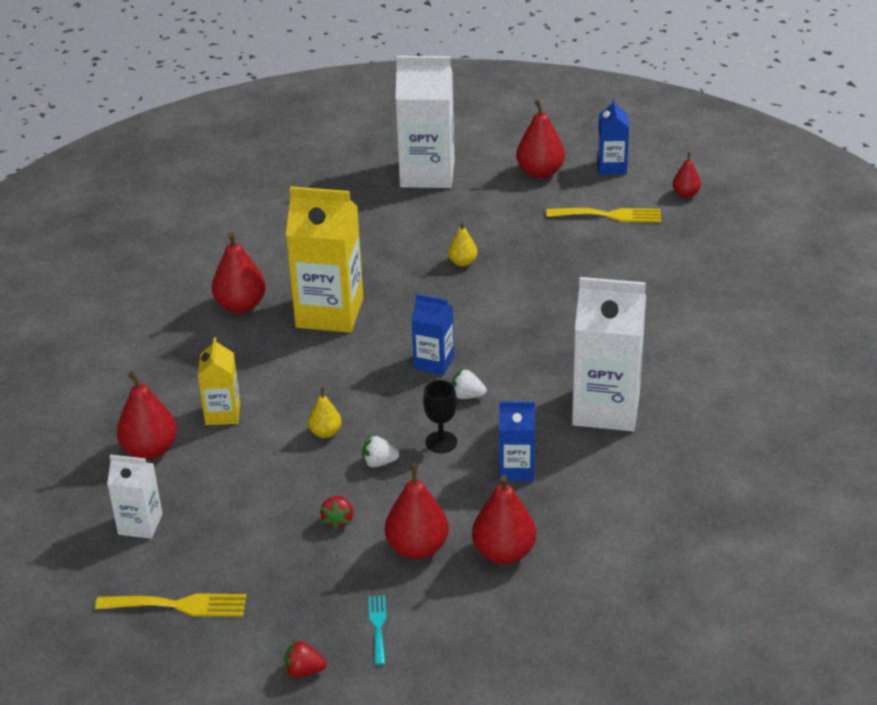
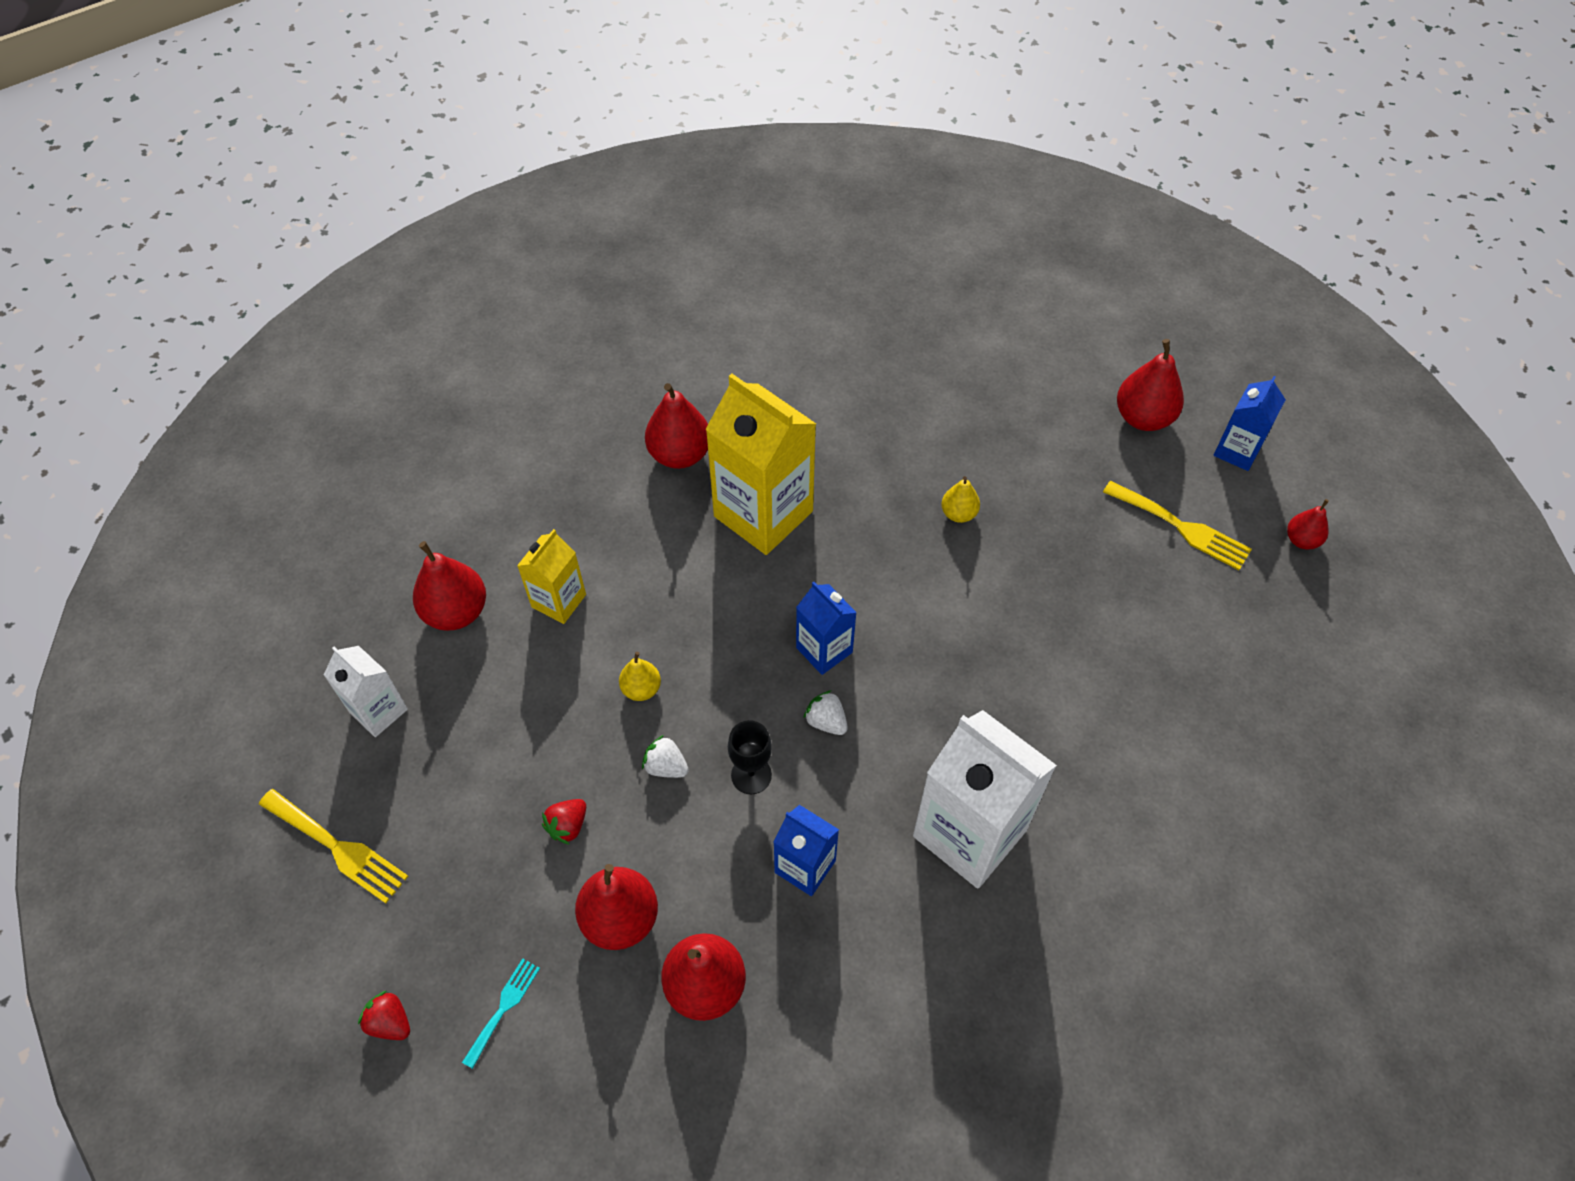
camera: 30 degrees right, 20 degrees up
white carton [396,56,454,188] -> none

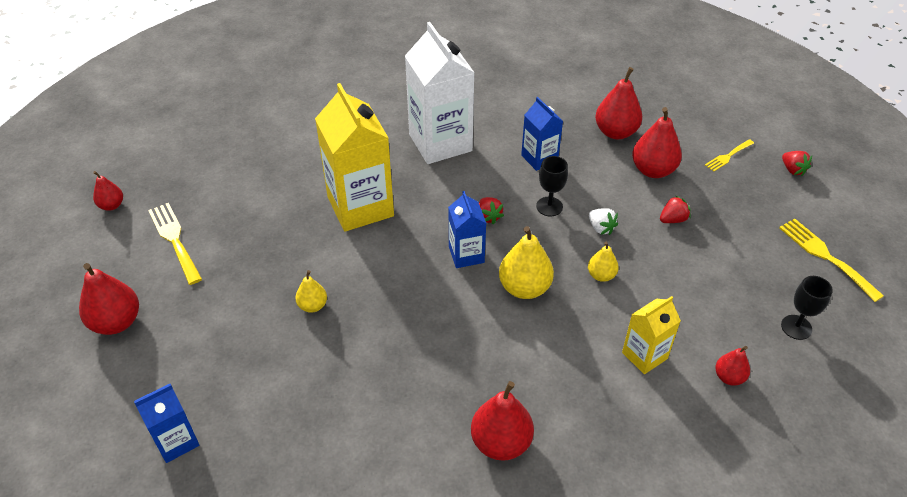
camera: 155 degrees left, 10 degrees down
white carton [324,646,408,737] -> black goblet [781,276,833,340]
red pear [413,541,486,631] -> red pear [715,346,750,386], size x0.57
turquoise fork [462,958,540,1069] -> yellow fork [705,139,754,172]
yellow carton [705,374,816,555] -> yellow carton moved to [315,83,394,232]
white strawberry [803,690,848,735] -> red strawberry [479,197,504,225]
blue carton [1214,376,1286,471] -> blue carton moved to [134,384,199,463]
none -> yellow pear [499,226,554,299]

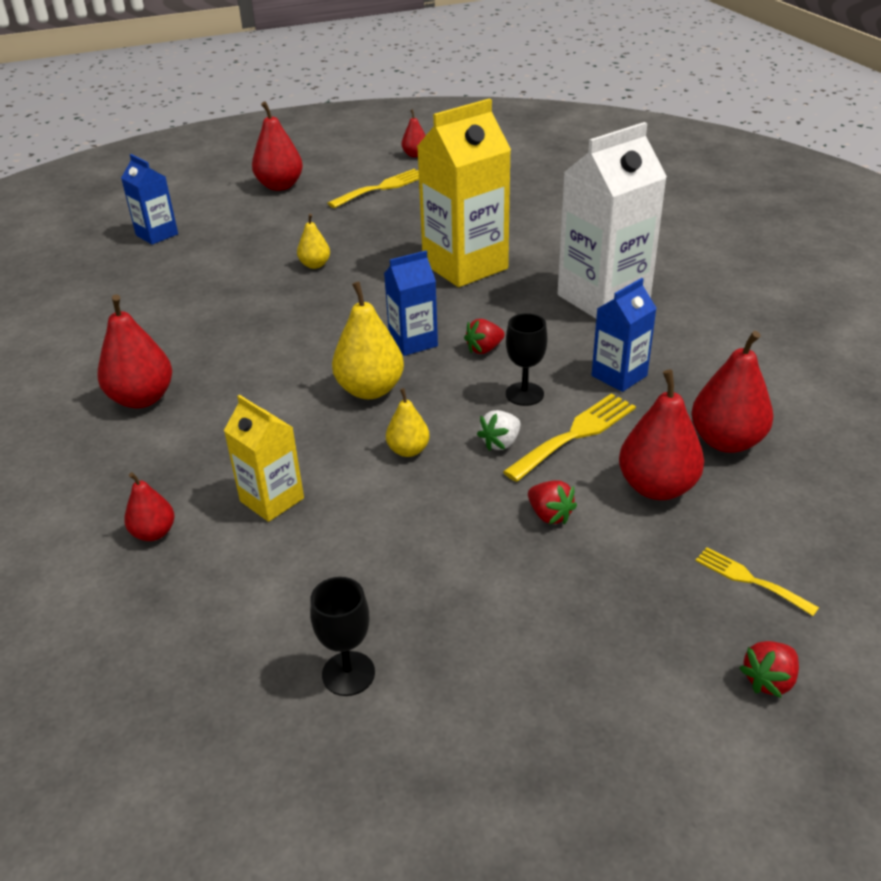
camera: 80 degrees right, 10 degrees down
red pear [715,346,750,386] -> red pear moved to [124,472,175,541]
yellow fork [779,219,884,302] -> yellow fork moved to [503,393,636,482]

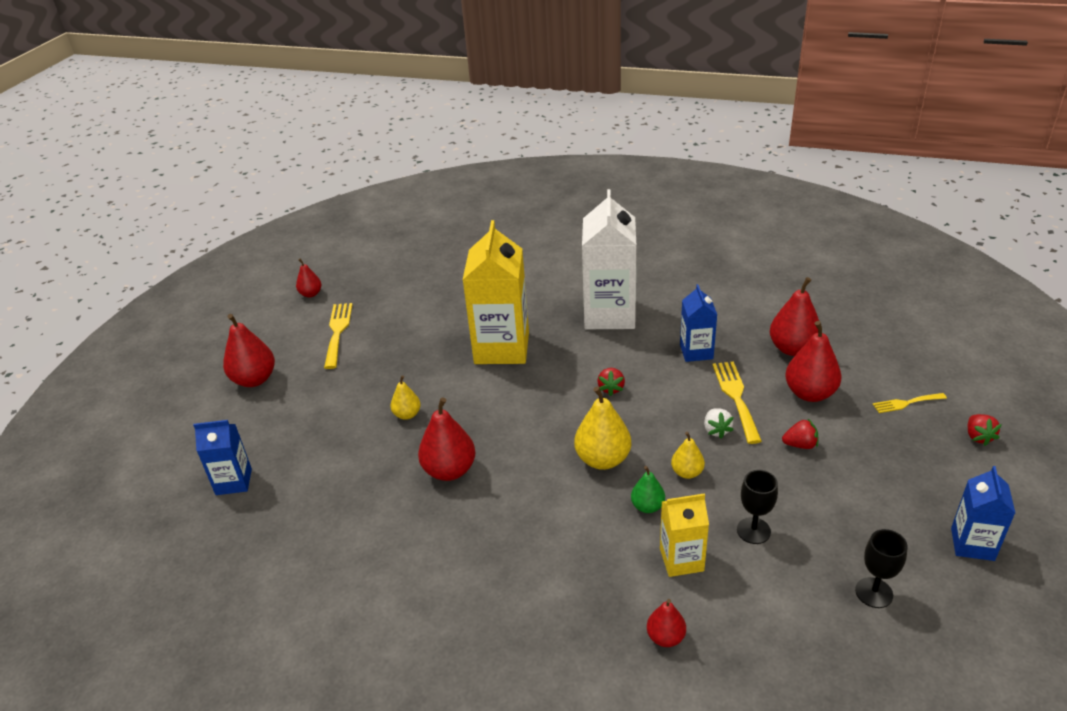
camera: 50 degrees left, 0 degrees up
red pear [98,294,172,408] -> red pear moved to [418,397,475,481]
blue carton [384,251,438,356] -> blue carton moved to [951,466,1015,561]
black goblet [506,313,547,406] -> black goblet moved to [737,470,778,544]
none -> green pear [631,466,665,513]

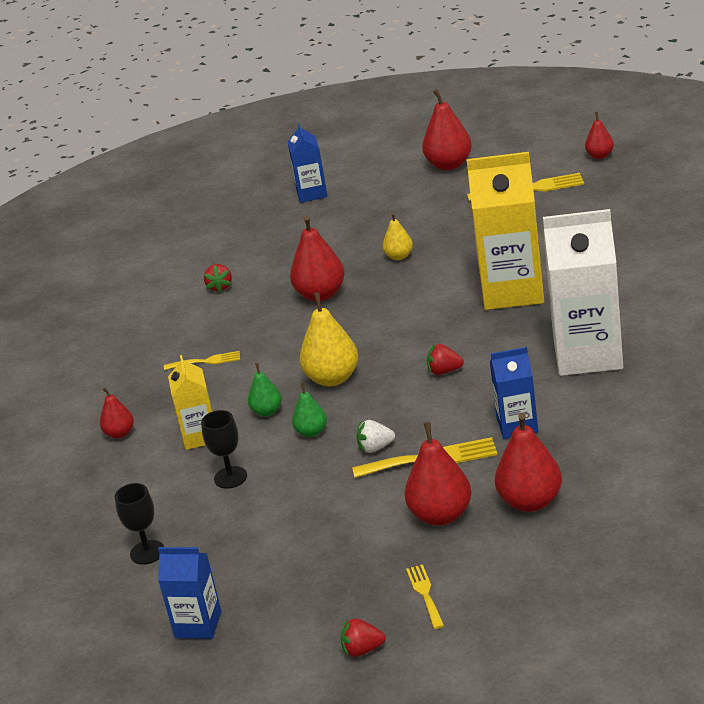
camera: 90 degrees right, 5 degrees down
yellow pear [671,432,705,479] -> green pear [292,383,327,437]
red strawberry [782,419,818,449] -> red strawberry moved to [204,264,232,293]
none -> yellow fork [164,351,240,370]

